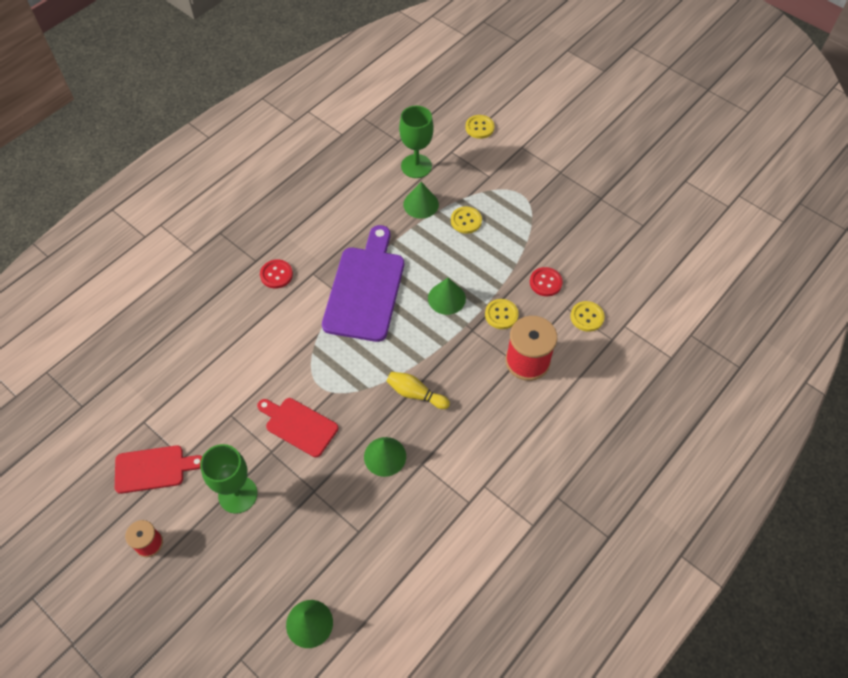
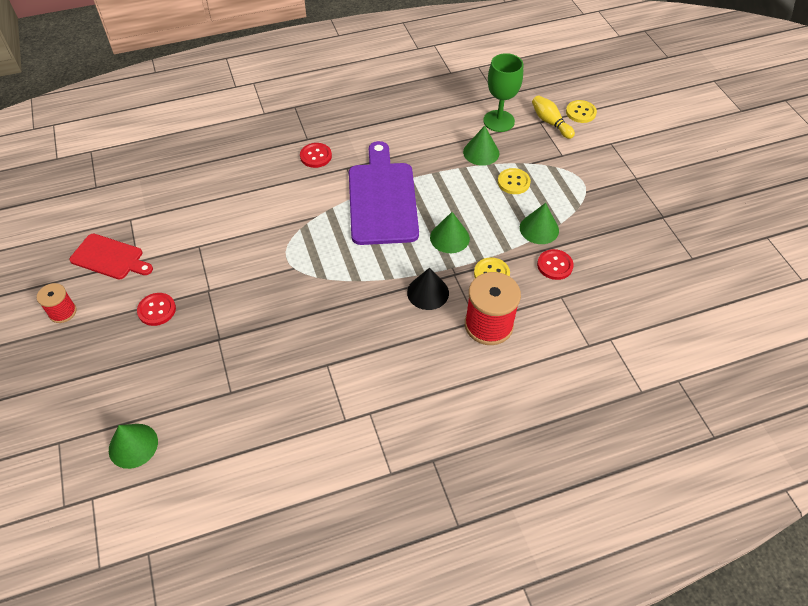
camera: 30 degrees right, 5 degrees down
green goblet [200,444,257,514] -> red button [137,293,176,326]
red cutting board [257,398,338,457] -> none
purple cutting board [322,225,404,342] -> purple cutting board turned 45 degrees counterclockwise [349,141,419,245]
green cone [364,437,406,477] -> green cone moved to [520,203,559,244]
yellow bowling pin [386,372,450,409] -> yellow bowling pin moved to [532,95,575,139]
yellow button [570,301,605,332] -> none
none -> black cone [407,268,449,310]

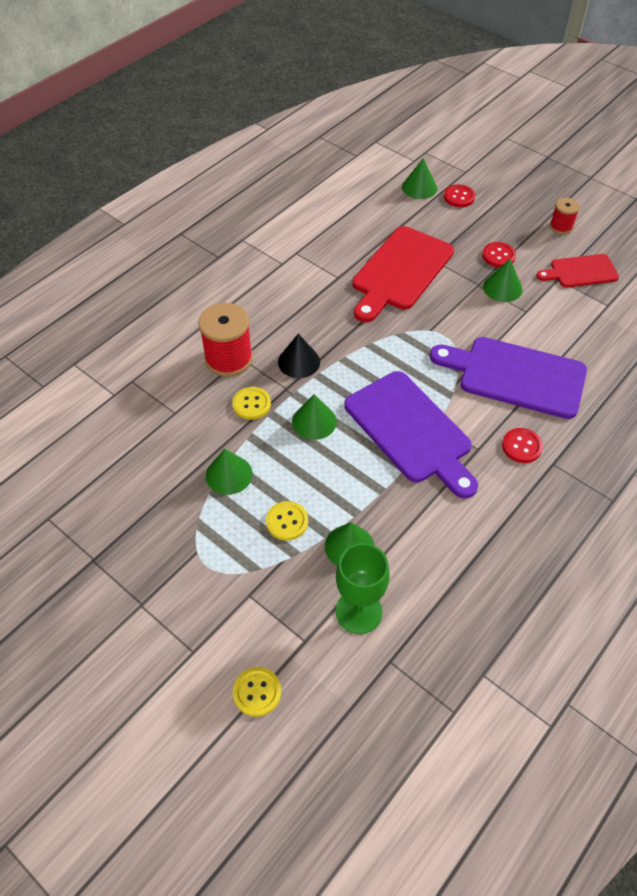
camera: 150 degrees right, 0 degrees up
yellow bowling pin [532,95,575,139] -> none
red button [537,249,574,280] -> red button moved to [444,185,475,207]
none -> red cutting board [352,226,454,322]
none -> purple cutting board [430,337,587,419]
none -> green cone [483,259,523,302]

